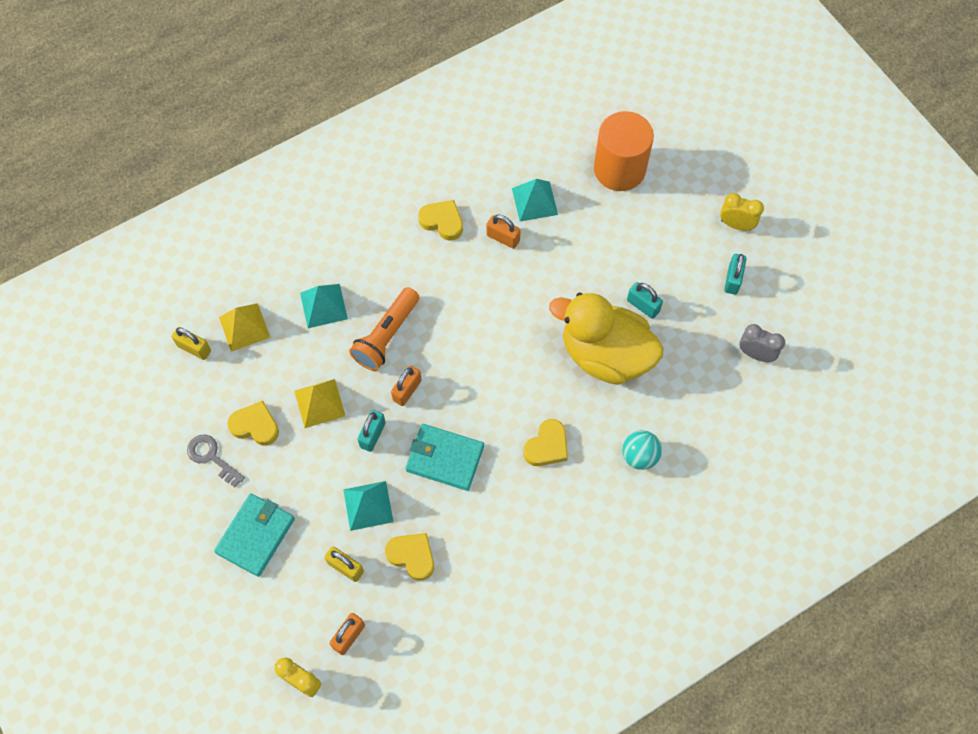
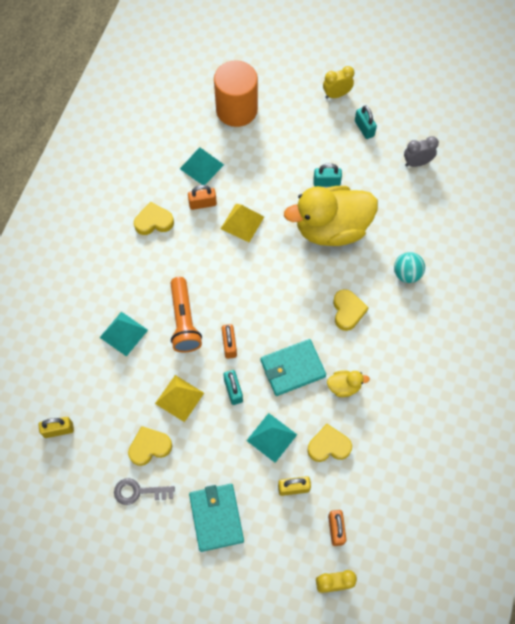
camera: 40 degrees left, 0 degrees up
yellow pyramid [219,303,271,352] -> yellow pyramid moved to [221,204,264,242]
none -> yellow duck [327,370,370,397]

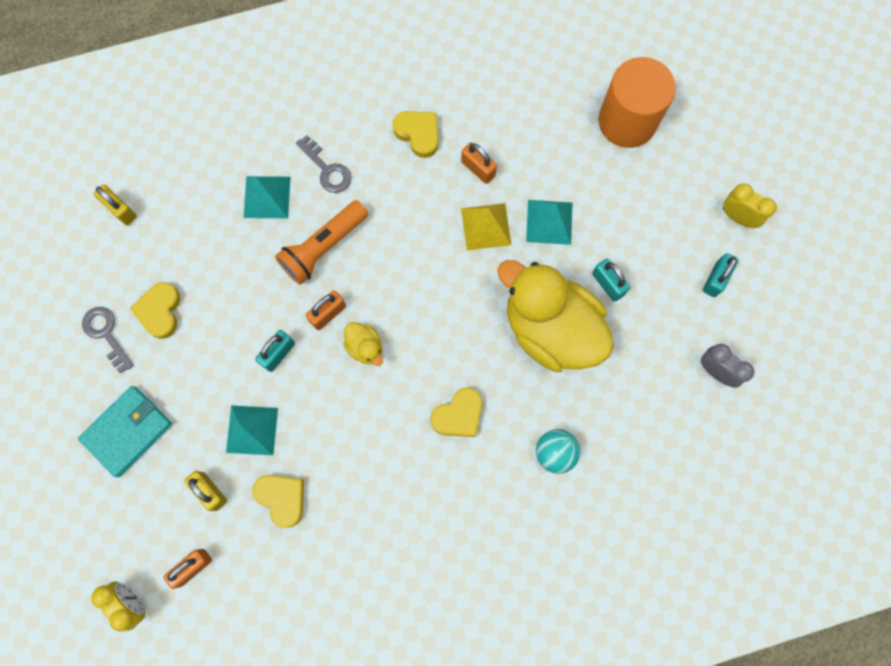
camera: 55 degrees right, 10 degrees up
yellow heart [128,426,172,466] -> yellow heart turned 120 degrees counterclockwise [130,282,180,339]
yellow pyramid [155,375,204,422] -> none
turquoise pyramid [180,147,224,185] -> turquoise pyramid moved to [526,200,573,245]
turquoise wallet [261,339,326,396] -> none
yellow duck [327,370,370,397] -> yellow duck moved to [343,322,383,366]
none -> grey key [296,135,351,193]

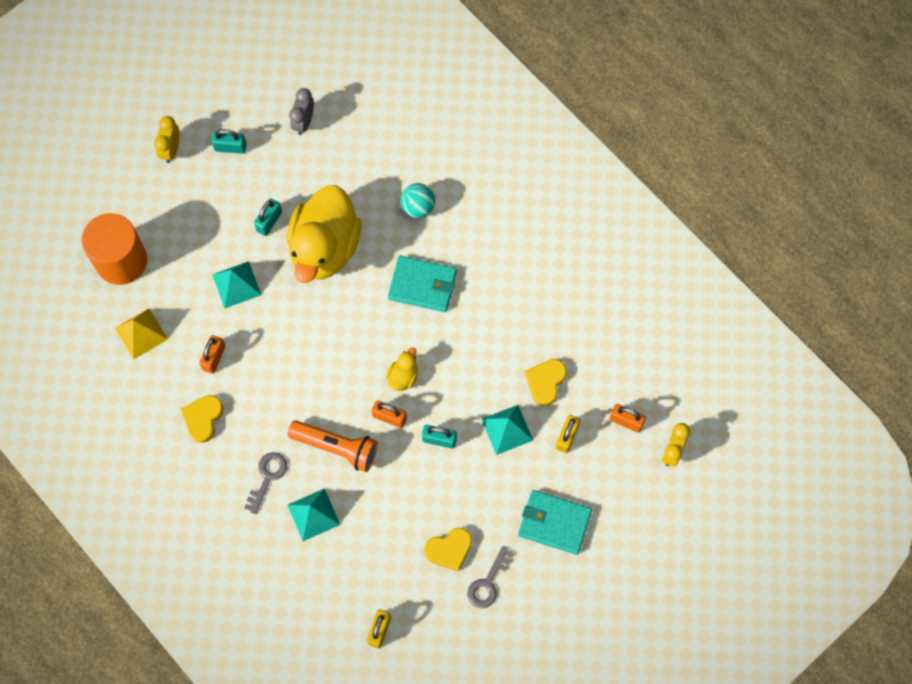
camera: 115 degrees left, 5 degrees down
yellow heart [430,387,482,437] -> turquoise wallet [388,255,457,312]
yellow pyramid [461,203,511,251] -> yellow pyramid moved to [115,308,168,359]

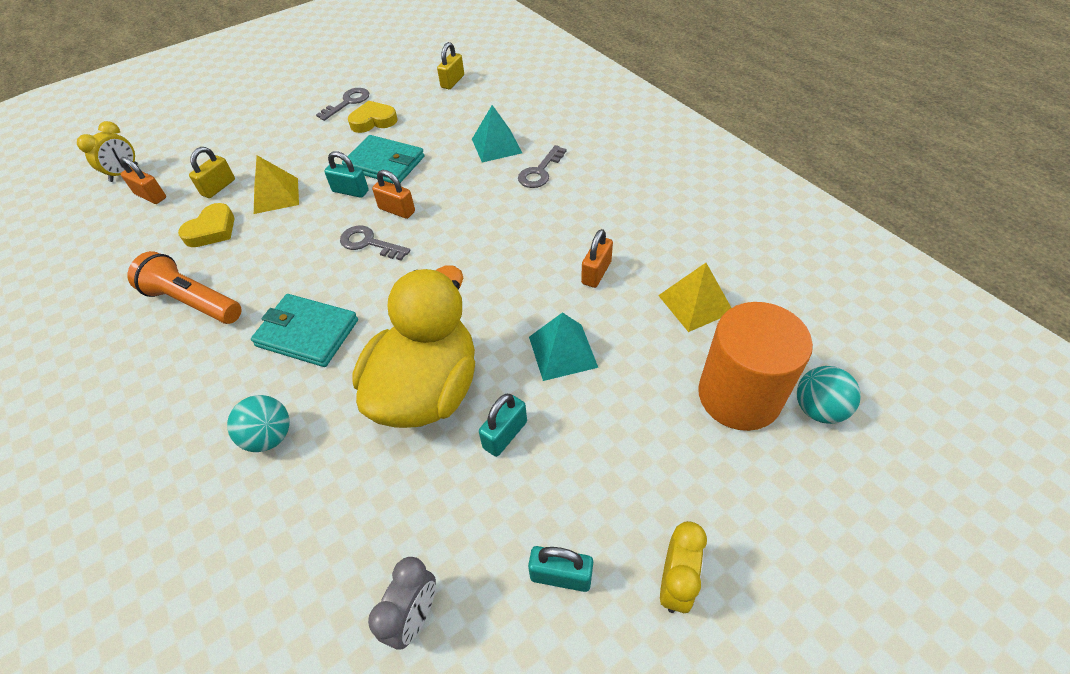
camera: 170 degrees left, 20 degrees down
yellow heart [181,395,224,443] -> none
orange flashlight [288,420,378,472] -> orange flashlight moved to [128,251,242,324]
yellow duck [386,347,418,391] -> grey key [340,226,410,261]
turquoise pyramid [481,405,533,455] -> yellow pyramid [254,155,299,214]
turquoise wallet [518,490,592,555] -> turquoise wallet moved to [342,135,424,184]
none -> turquoise ball [797,366,861,424]

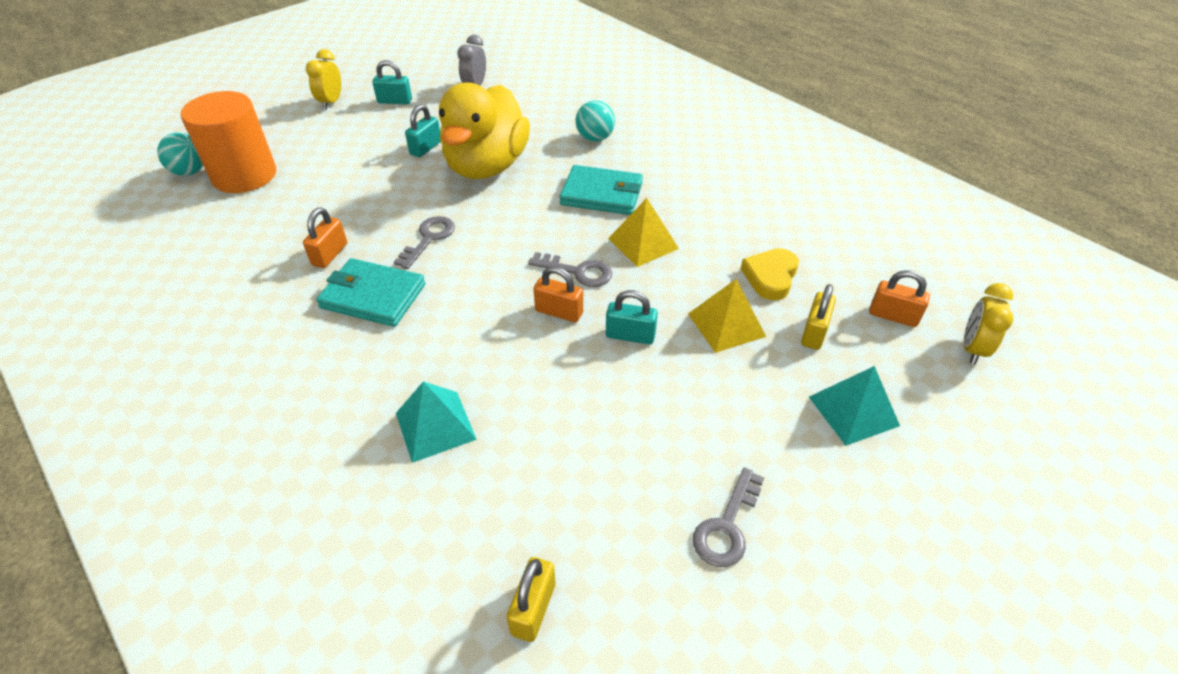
camera: 170 degrees right, 5 degrees down
orange flashlight [128,251,242,324] -> none
turquoise wallet [342,135,424,184] -> turquoise wallet moved to [316,258,425,327]
yellow heart [348,101,397,133] -> none
grey key [518,145,567,188] -> grey key moved to [394,216,455,269]
turquoise pyramid [529,312,598,381] -> turquoise pyramid moved to [809,366,900,446]
yellow pyramid [658,263,731,332] -> yellow pyramid moved to [608,198,679,267]

